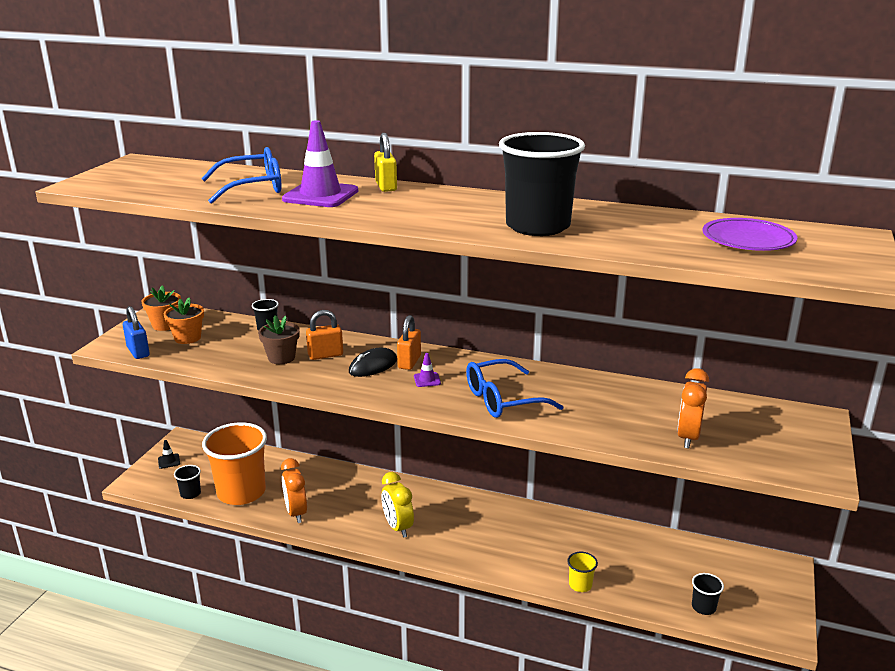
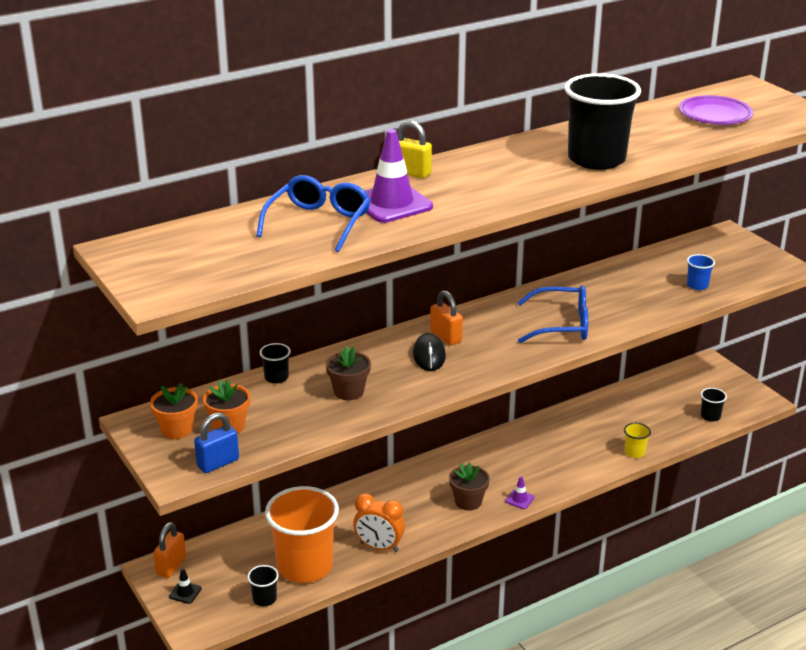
camera: 50 degrees left, 5 degrees up
blue padlock [123,306,150,359] -> blue padlock turned 45 degrees counterclockwise [194,412,239,473]
orange padlock [306,310,343,360] -> orange padlock moved to [153,522,186,578]
yellow clock [381,472,414,538] -> brown flower pot [449,462,490,510]
purple traffic cone [414,353,441,387] -> purple traffic cone moved to [505,476,534,509]
blue glasses [466,359,563,418] -> blue glasses turned 105 degrees counterclockwise [517,285,588,343]
orange clock [677,368,709,448] -> blue cup [687,254,715,290]

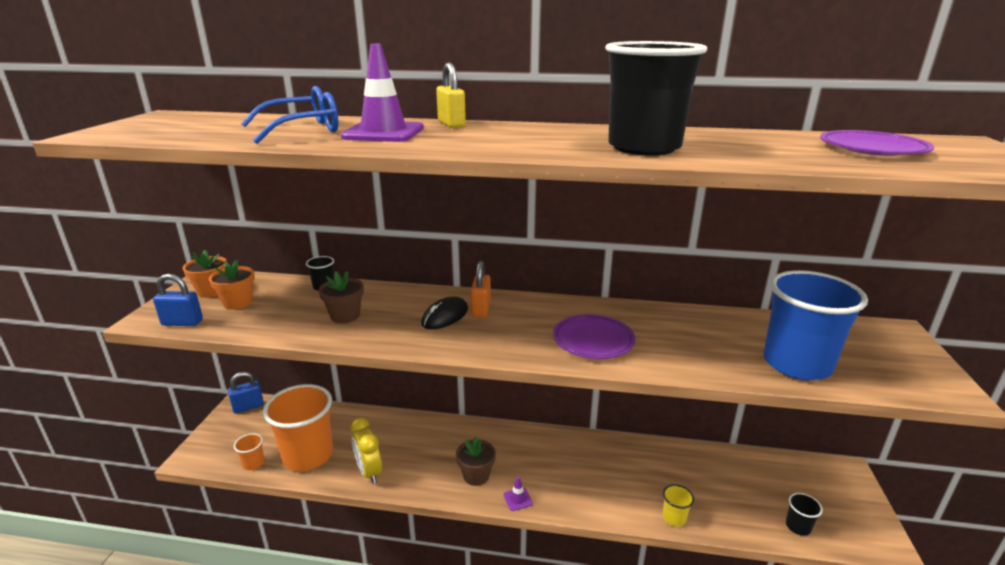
camera: 40 degrees right, 5 degrees down
orange padlock [153,522,186,578] -> blue padlock [228,372,264,414]
black traffic cone [169,568,202,604] -> none
black cup [247,565,279,606] -> orange cup [234,433,265,470]
orange clock [353,493,405,552] -> yellow clock [350,418,382,484]
blue glasses [517,285,588,343] -> purple plate [553,314,635,359]
blue cup [687,254,715,290] -> blue cup [763,270,868,380], size x2.40

